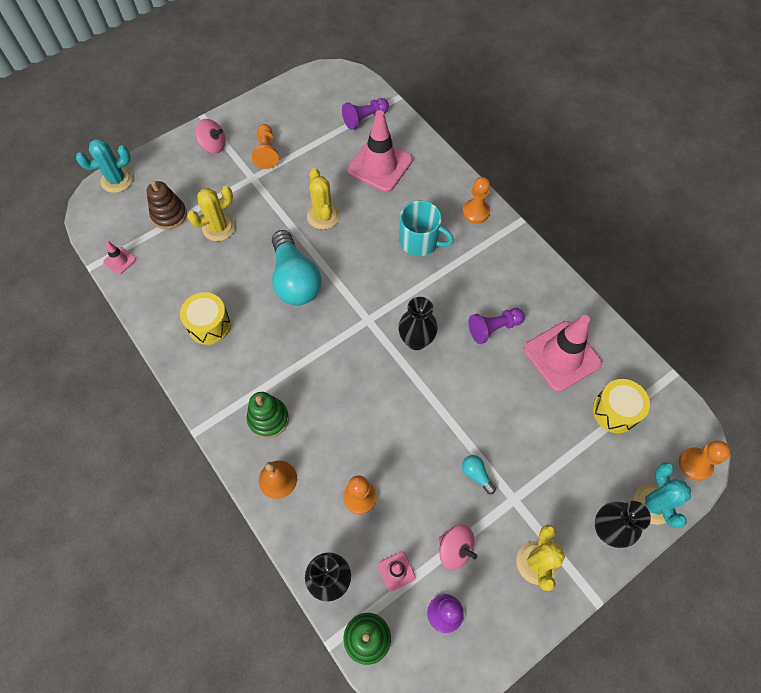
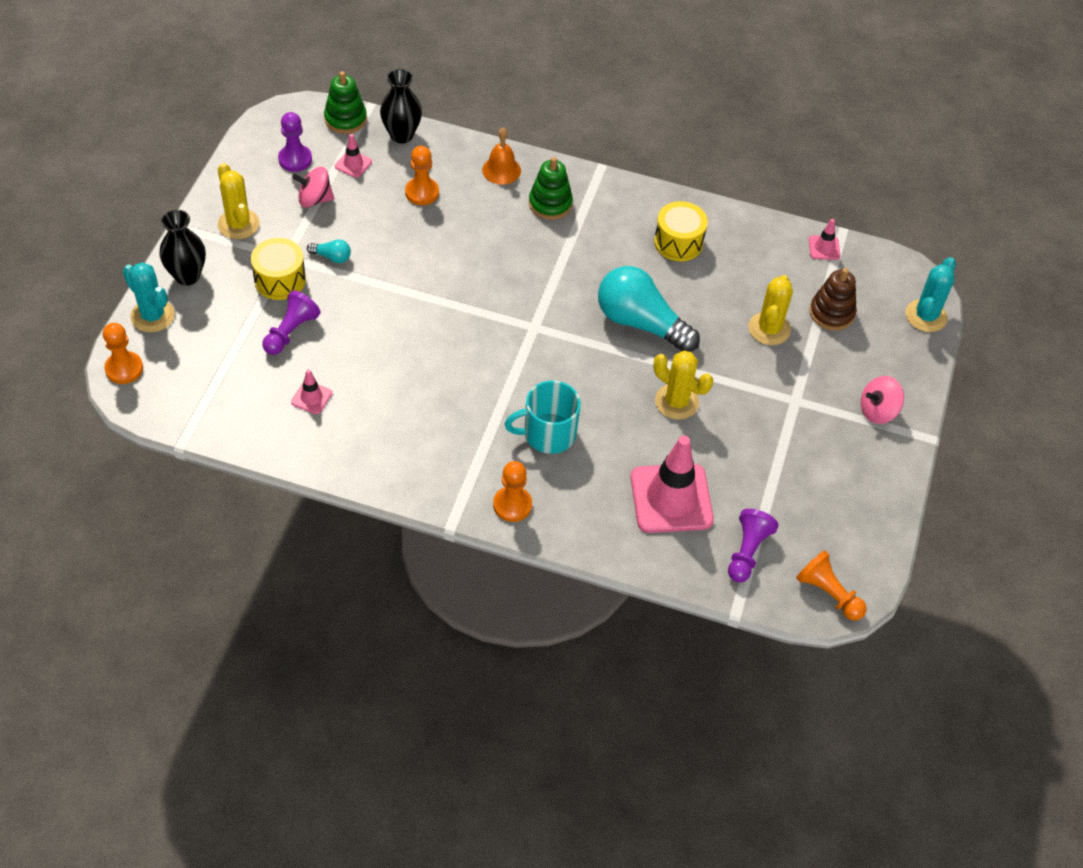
camera: 140 degrees right, 10 degrees down
orange pawn [252,124,279,169] -> orange pawn moved to [796,550,867,621]
black vase [398,297,438,350] -> none
purple pawn [468,308,525,344] -> purple pawn moved to [262,291,321,355]
pink traffic cone [524,315,602,392] -> pink traffic cone [291,369,332,414], size x0.44
yellow drum [592,379,650,433] -> yellow drum moved to [251,238,306,300]

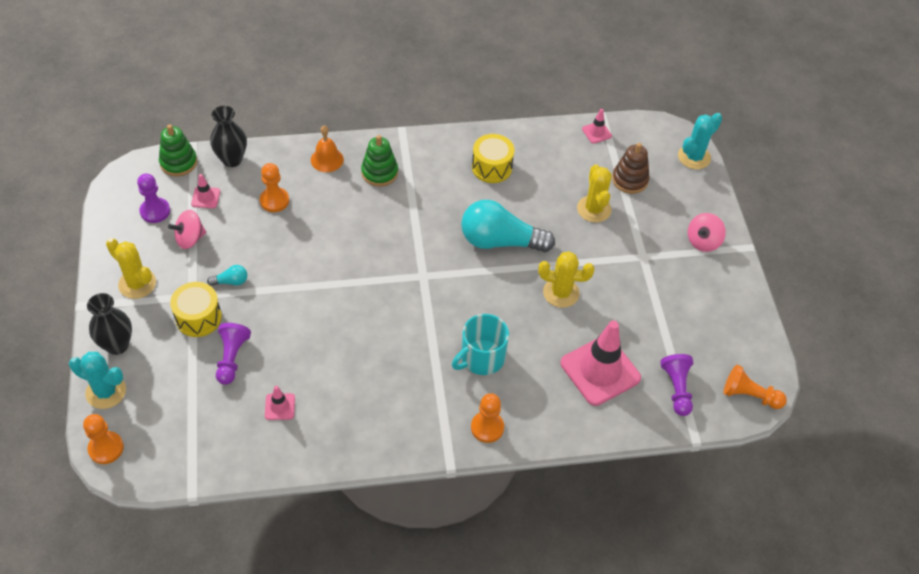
camera: 25 degrees left, 0 degrees up
turquoise cactus [906,257,956,332] -> turquoise cactus turned 45 degrees clockwise [678,113,722,169]

